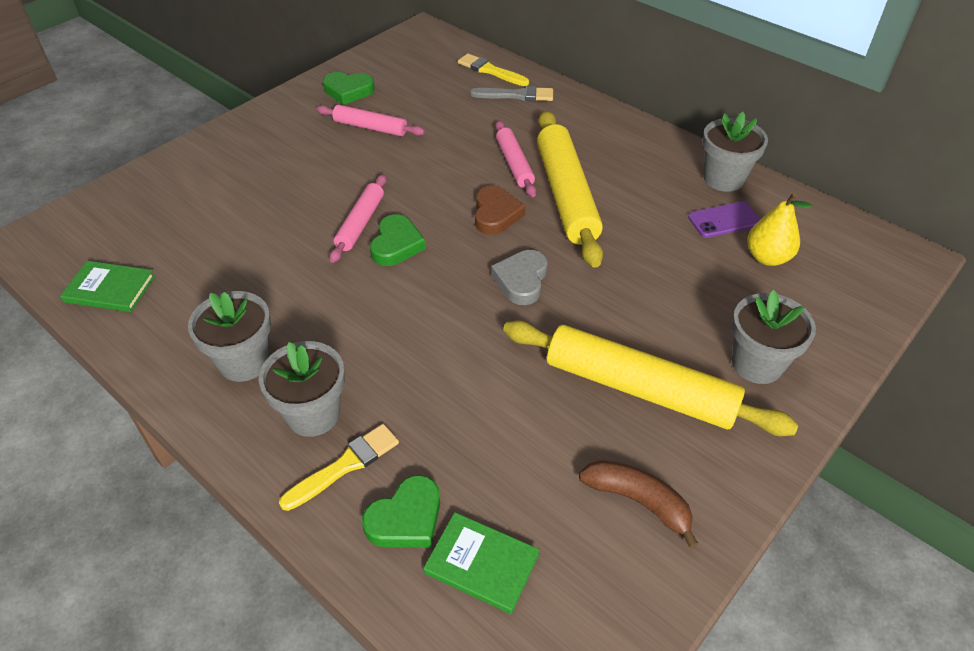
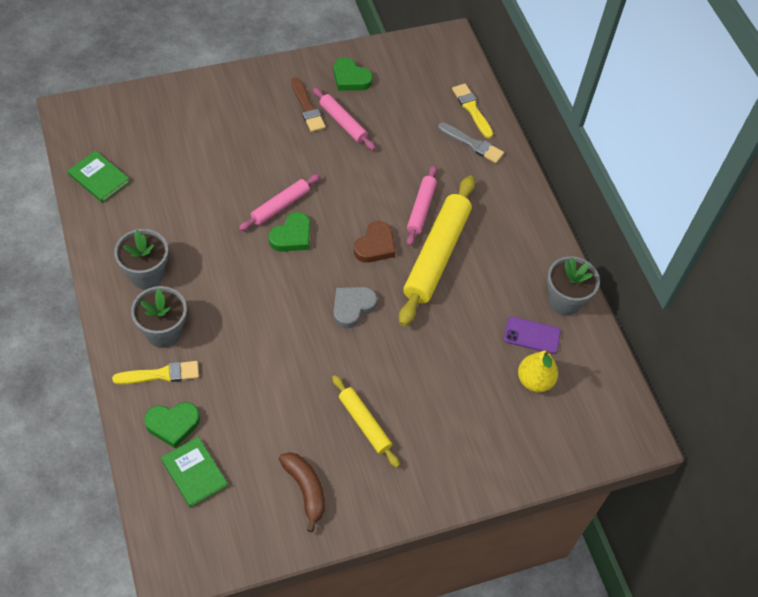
camera: 25 degrees right, 10 degrees up
yellow rolling pin [503,320,798,436] -> yellow rolling pin [332,375,400,468], size x0.55
grey flower pot [732,290,816,384] -> none
none -> brown brush [291,77,326,132]

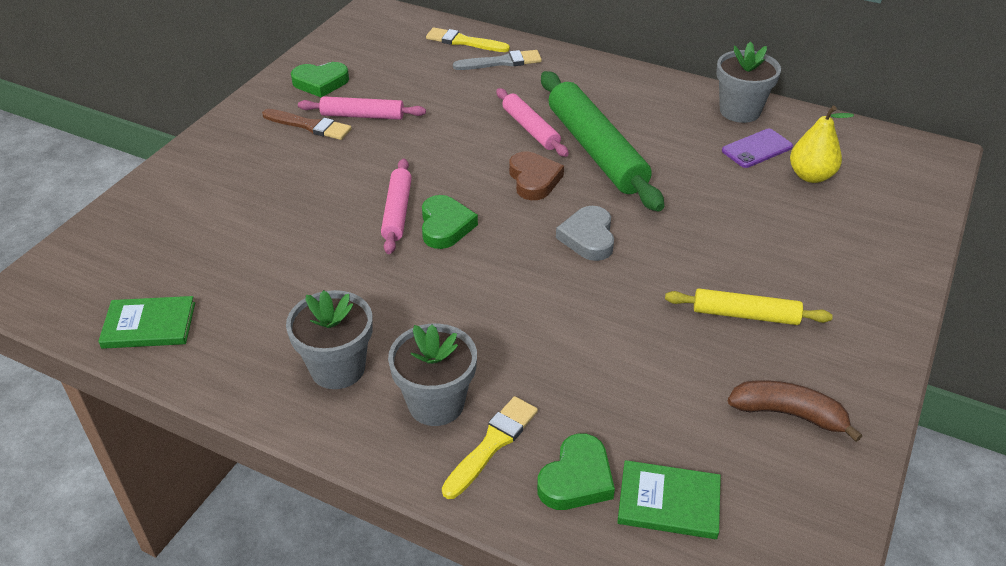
camera: 40 degrees left, 15 degrees down
yellow rolling pin [399,176,475,326] -> green rolling pin [541,71,664,211]

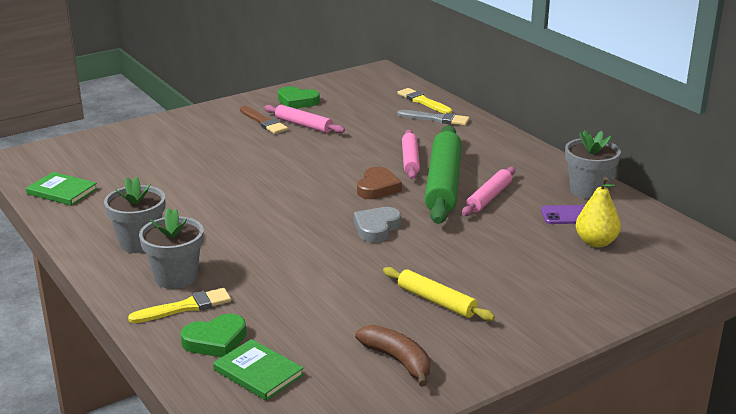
camera: 30 degrees right, 15 degrees down
pink rolling pin [381,159,412,254] -> pink rolling pin moved to [462,167,516,216]
green heart [422,195,478,249] -> none

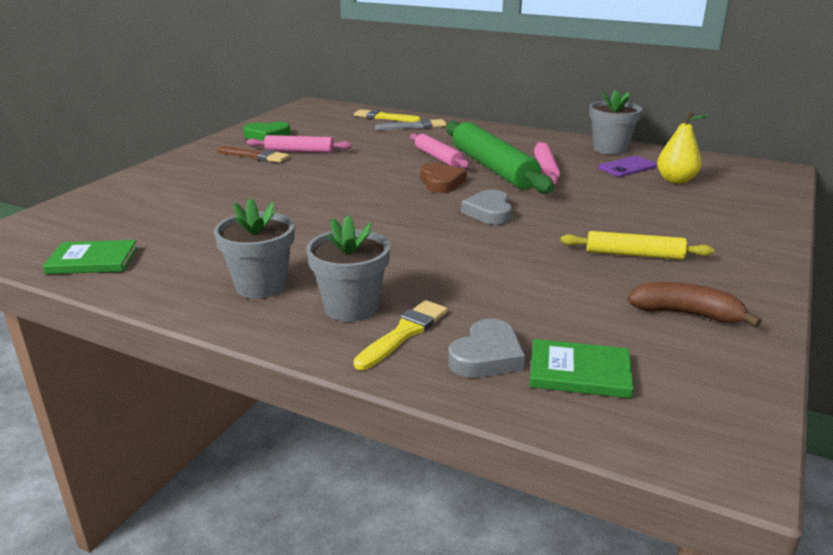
camera: 30 degrees left, 0 degrees up
green heart [180,314,246,357] -> grey heart [448,319,525,378]

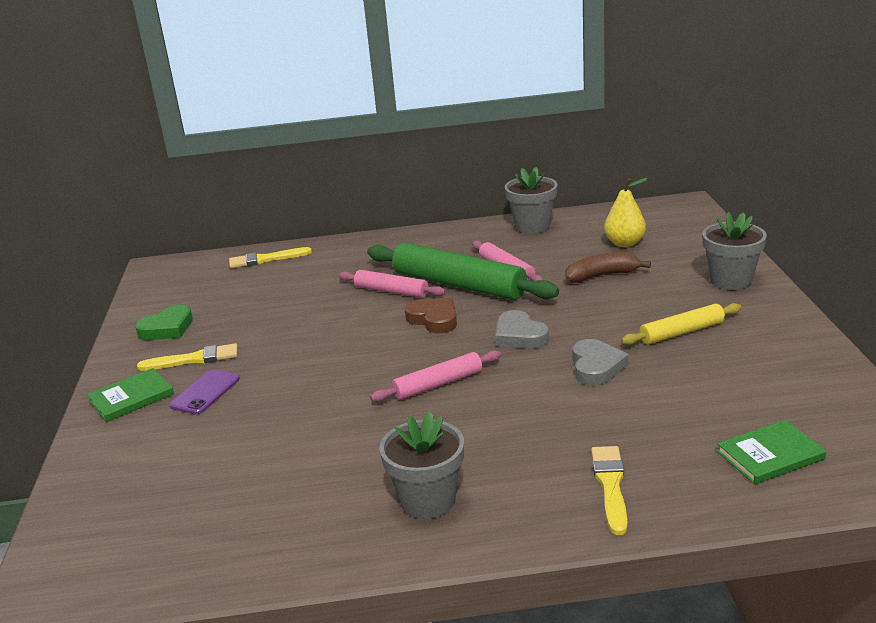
camera: 30 degrees left, 0 degrees up
green book [43,240,138,274] -> green book moved to [87,368,174,422]
brown brush [217,146,290,163] -> yellow brush [137,343,238,371]
pink rolling pin [247,135,352,153] -> pink rolling pin moved to [370,350,501,402]
grey flower pot [306,215,390,322] -> grey flower pot moved to [702,212,767,290]
grey brush [375,119,446,130] -> none
grey heart [448,319,525,378] -> grey heart moved to [572,339,629,386]
purple phone [598,156,657,177] -> purple phone moved to [170,369,240,415]
brown banana [627,282,762,327] -> brown banana moved to [565,252,651,283]

